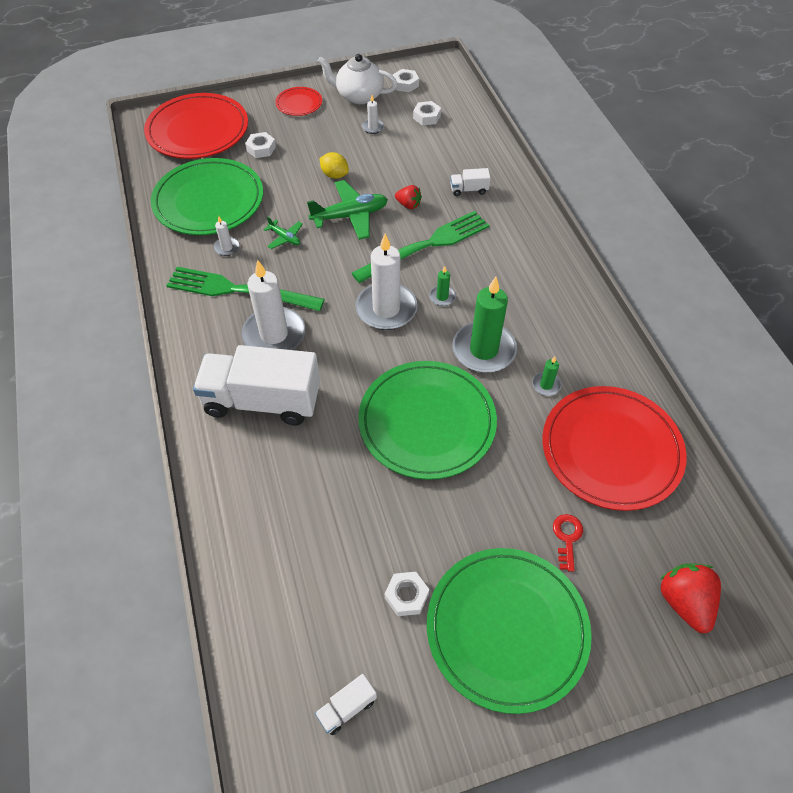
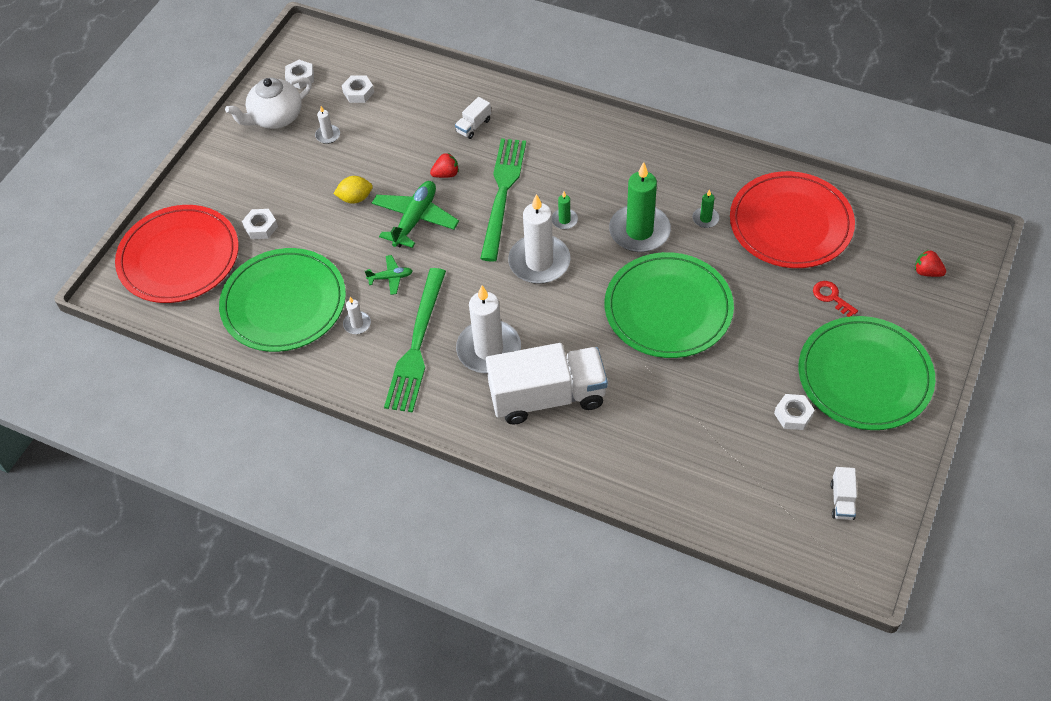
camera: 45 degrees left, 0 degrees up
green fork [166,267,325,311] -> green fork turned 45 degrees counterclockwise [384,268,446,413]
white truck [193,345,320,425] -> white truck turned 150 degrees counterclockwise [486,343,608,425]
red plate [275,87,322,116] -> none
red strawberry [660,563,721,633] -> red strawberry [915,250,946,277], size x0.59

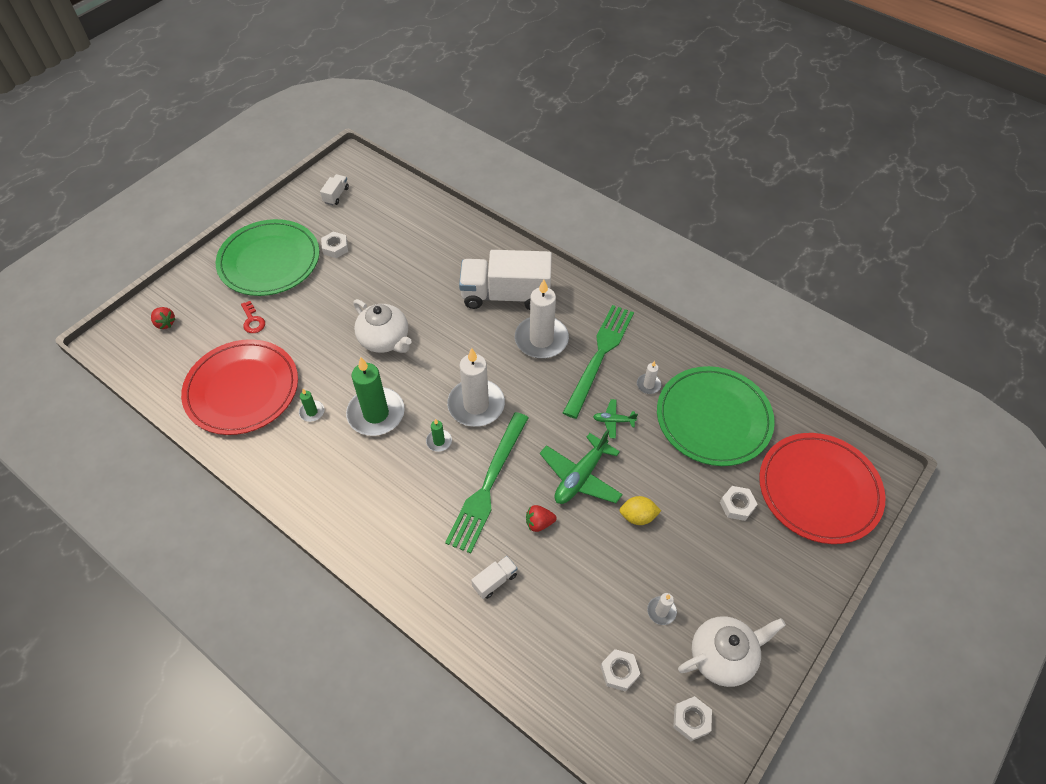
camera: 170 degrees left, 0 degrees up
green plate [605,252,734,358] -> white teapot [353,299,412,353]

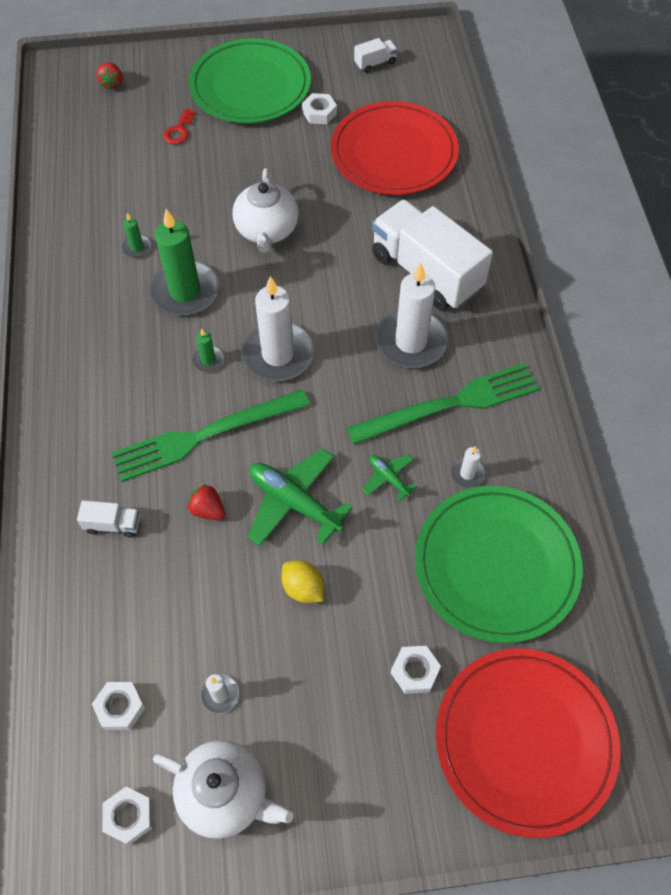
camera: 45 degrees right, 5 degrees up
red plate [181,339,298,435] -> red plate moved to [330,101,459,195]
green plane [540,429,623,504] -> green plane turned 45 degrees clockwise [248,448,353,546]

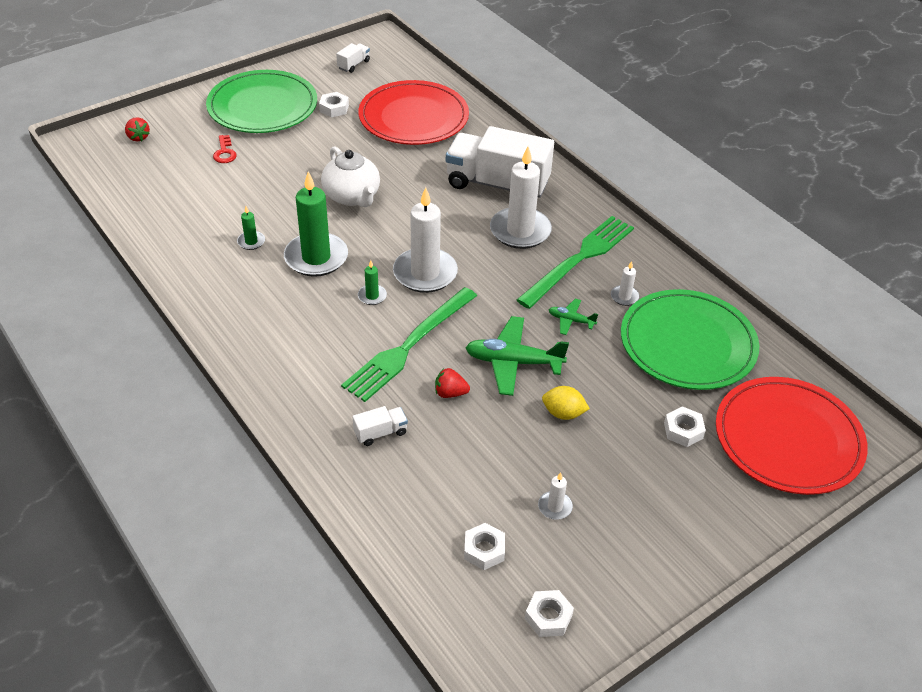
camera: 30 degrees left, 15 degrees down
white teapot [153,740,293,839] -> none

